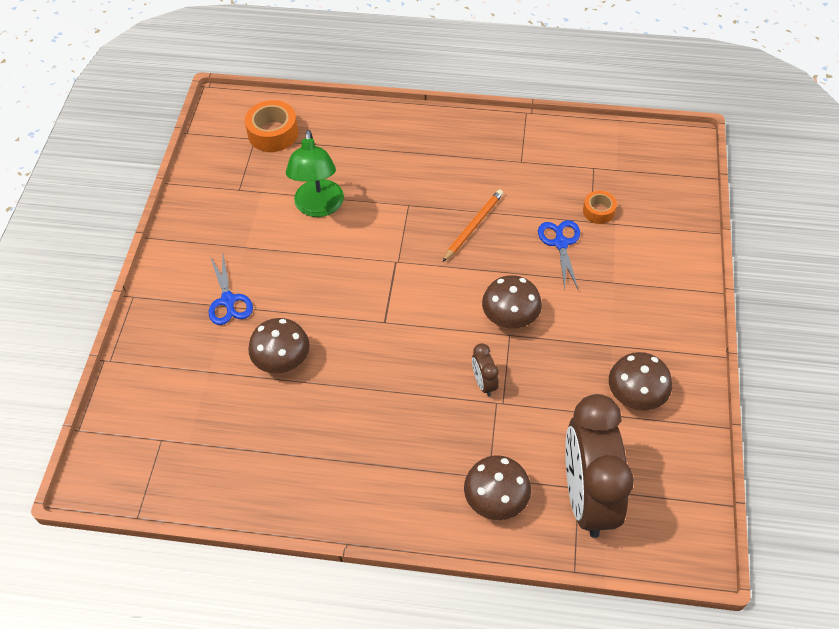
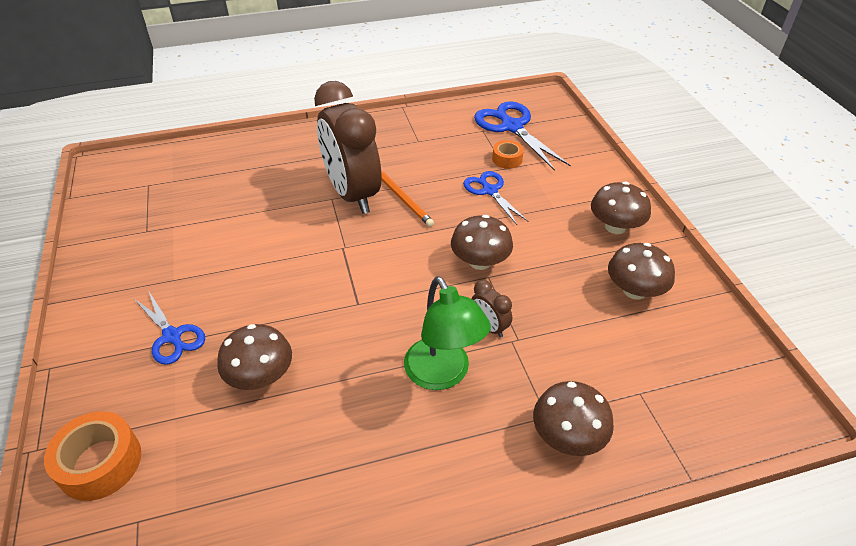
camera: 25 degrees left, 10 degrees down
orange tape [245,100,298,152] -> orange tape moved to [44,411,141,501]
green lamp [286,130,344,217] -> green lamp moved to [404,276,491,390]
orange pencil [443,189,503,262] -> orange pencil turned 135 degrees clockwise [381,171,434,227]
brown clock [565,394,634,538] -> brown clock moved to [314,81,382,214]
none -> blue scissors [474,101,571,171]
none -> brown mushroom [591,182,651,234]

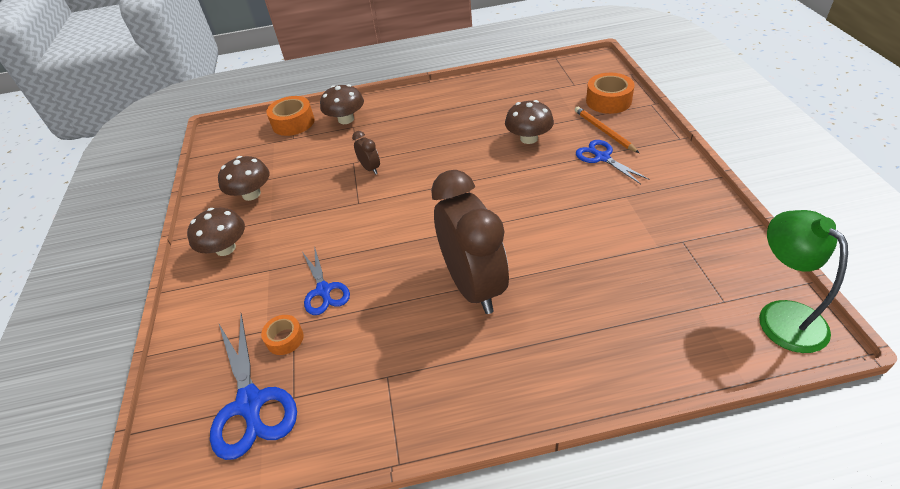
camera: 170 degrees left, 0 degrees up
orange pencil [381,171,434,227] -> orange pencil moved to [575,107,639,153]
green lamp [404,276,491,390] -> green lamp moved to [759,210,848,353]
brown mushroom [451,215,513,270] -> none
none -> orange tape [266,96,315,136]

